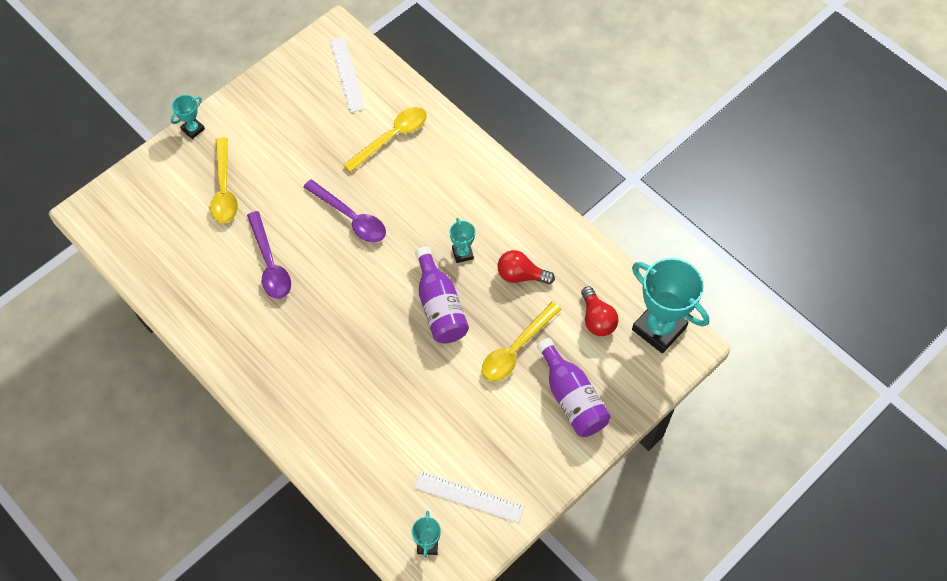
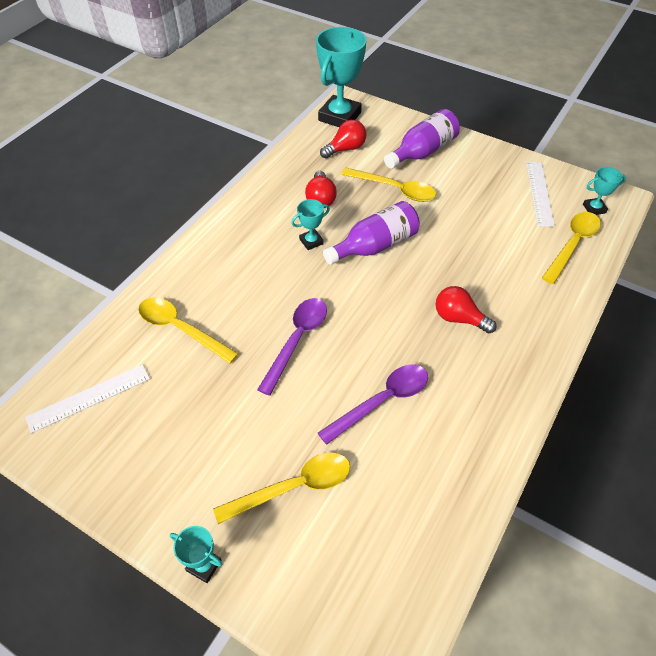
camera: 105 degrees left, 10 degrees down
none -> red light bulb [436,286,497,334]
none -> yellow spoon [542,212,601,284]

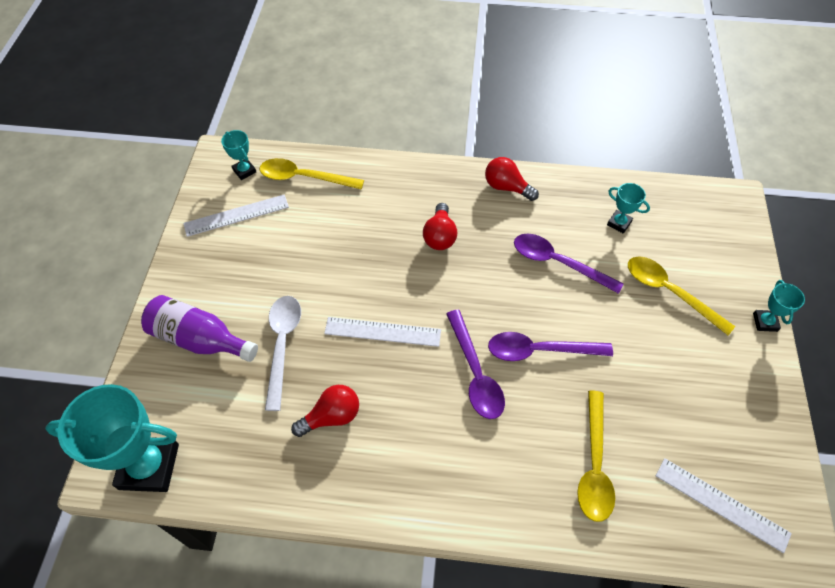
camera: 115 degrees left, 5 degrees up
turquoise trophy [291,199,330,250] -> turquoise trophy moved to [607,183,650,234]
red light bulb [320,120,366,158] -> red light bulb moved to [485,157,539,201]
purple bottle [323,201,420,265] -> white ruler [324,317,441,347]
yellow spoon [341,167,436,202] -> white spoon [265,296,301,411]
none -> purple spoon [446,310,505,419]

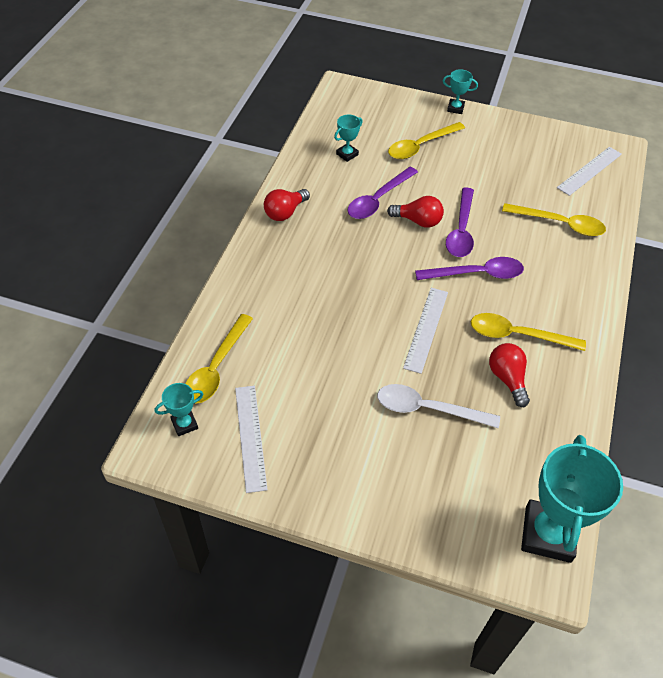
camera: 80 degrees left, 5 degrees down
purple bottle [141,295,258,362] -> none
red light bulb [423,203,457,250] -> red light bulb moved to [387,196,444,228]
none -> yellow spoon [471,313,586,351]

